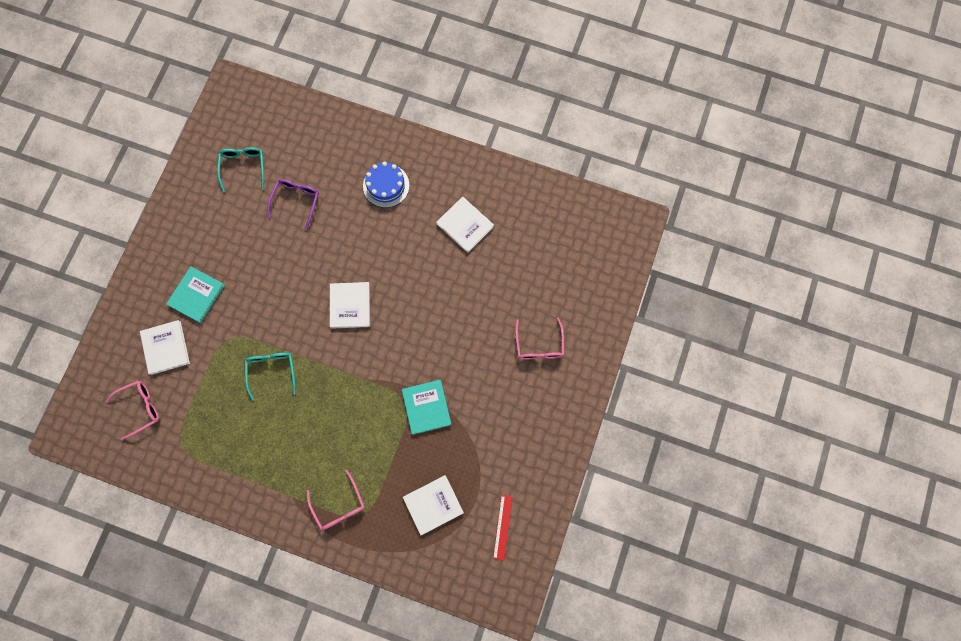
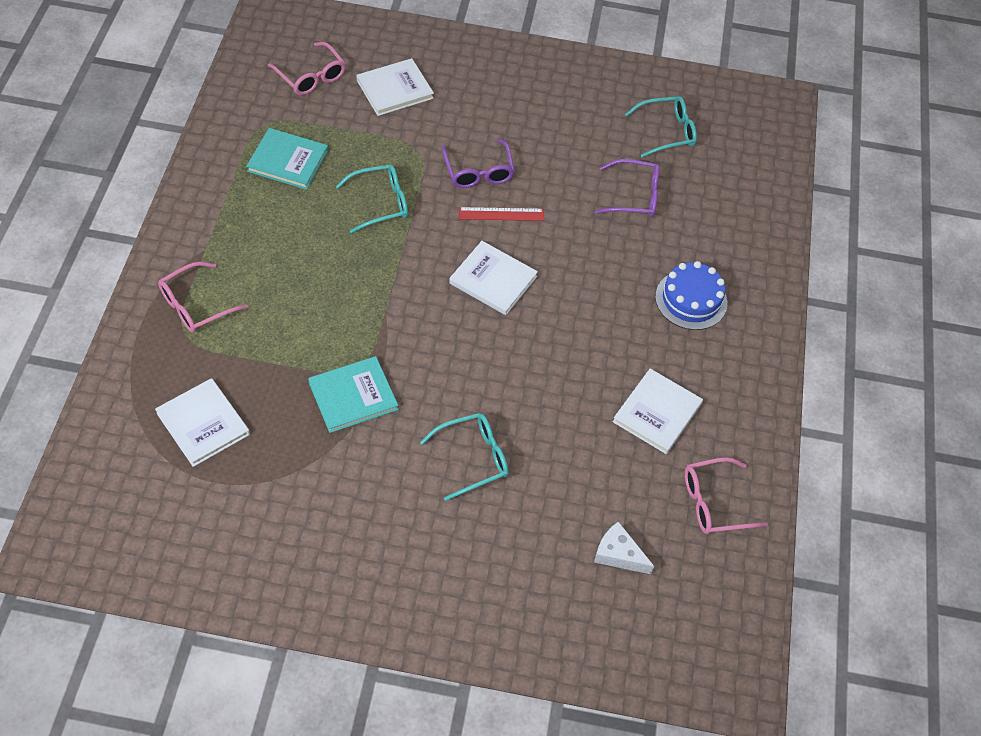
camera: 75 degrees right, 20 degrees down
turquoise book [166,266,225,323] -> turquoise book moved to [246,128,328,190]
white book [330,282,370,329] -> white book turned 45 degrees clockwise [449,241,538,315]
red ruler [493,495,512,561] -> red ruler moved to [459,207,544,221]
pink glasses [515,318,564,360] -> pink glasses moved to [685,458,768,534]
none -> turquoise glasses [420,413,509,501]
none -> purple glasses [442,139,515,188]
none -> white cheese [594,521,654,574]

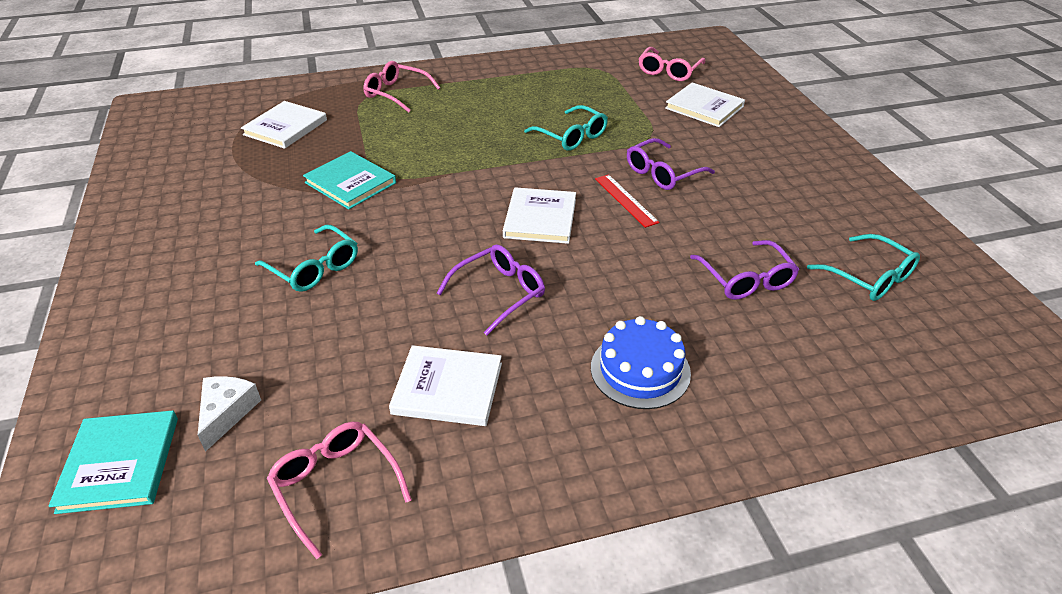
camera: 70 degrees right, 15 degrees down
turquoise book [246,128,328,190] -> turquoise book moved to [48,411,178,514]
none -> purple glasses [437,244,545,336]

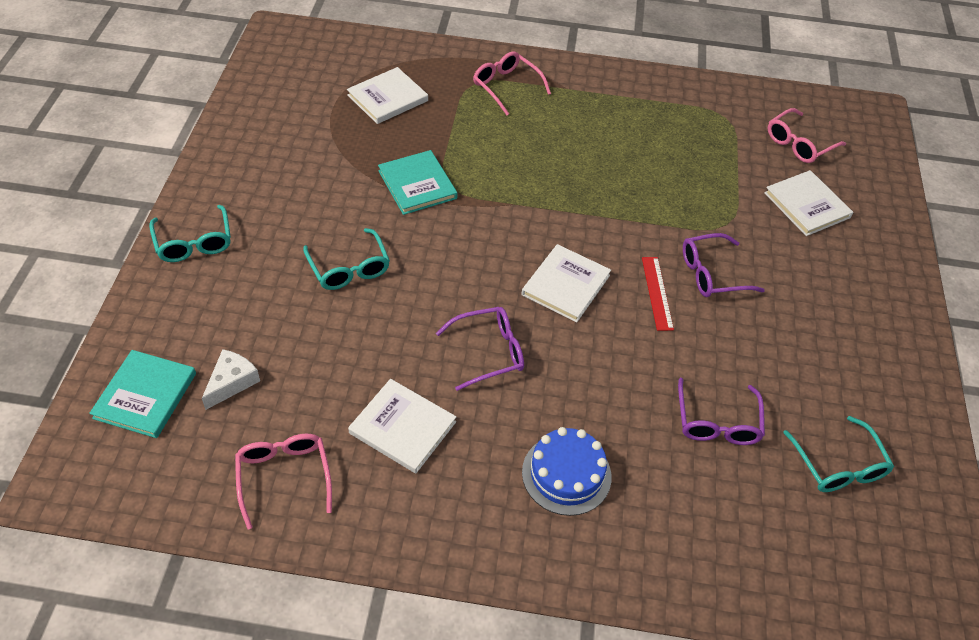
camera: 20 degrees right, 10 degrees up
turquoise glasses [524,105,608,151] -> turquoise glasses moved to [149,205,231,262]

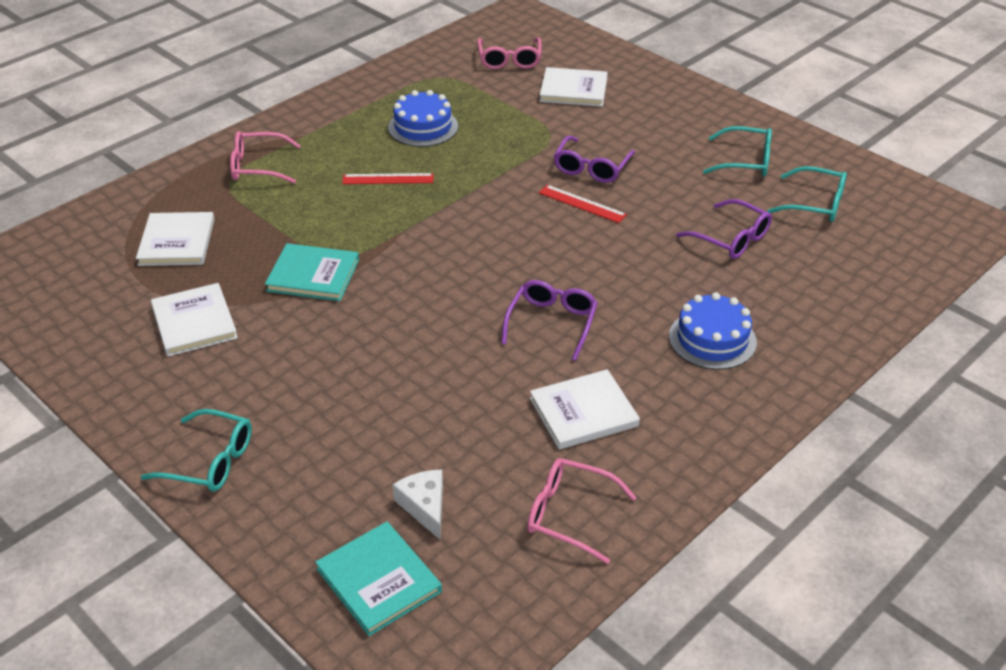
camera: 50 degrees left, 10 degrees down
turquoise glasses [303,228,390,290] -> turquoise glasses moved to [703,126,772,176]
white book [522,244,611,323] -> white book moved to [151,283,238,357]
none -> red ruler [342,173,434,184]
none -> blue cake [388,90,458,147]

